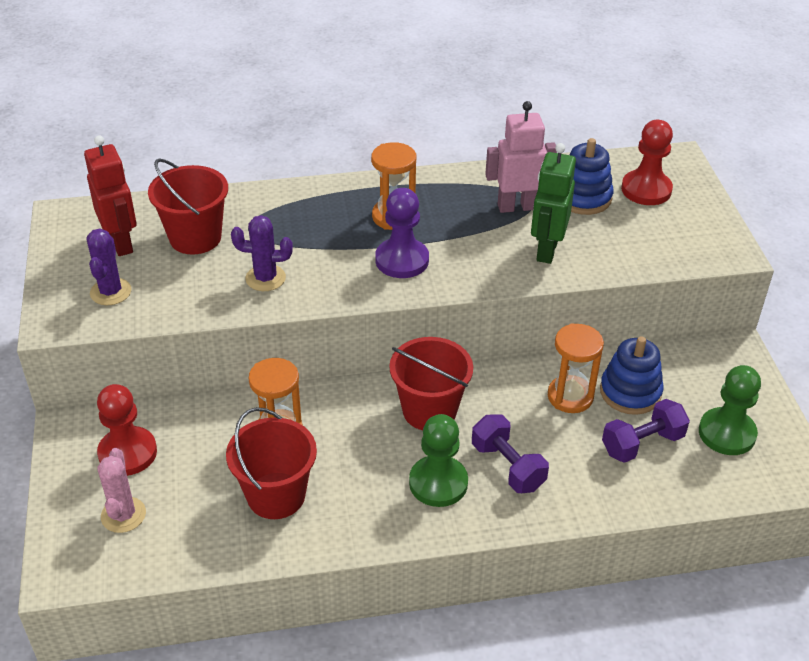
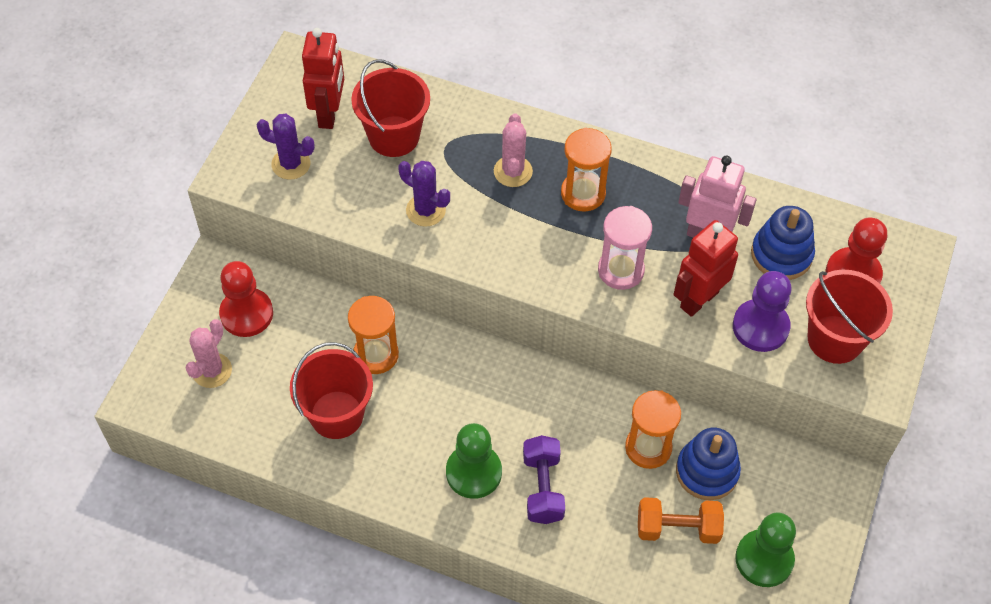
camera: 30 degrees right, 15 degrees up
purple cactus [87,228,131,305] -> purple cactus turned 75 degrees clockwise [257,114,315,180]
purple pawn [375,188,429,278] -> purple pawn moved to [733,271,792,352]
red bucket [389,337,473,430] -> red bucket moved to [806,270,893,364]
green robot [531,143,576,264] -> red robot [673,220,738,317]
purple dumbbell [602,399,690,463] -> orange dumbbell [638,497,724,544]
none -> pink cactus [494,113,533,187]
none -> pink hourglass [598,206,652,290]

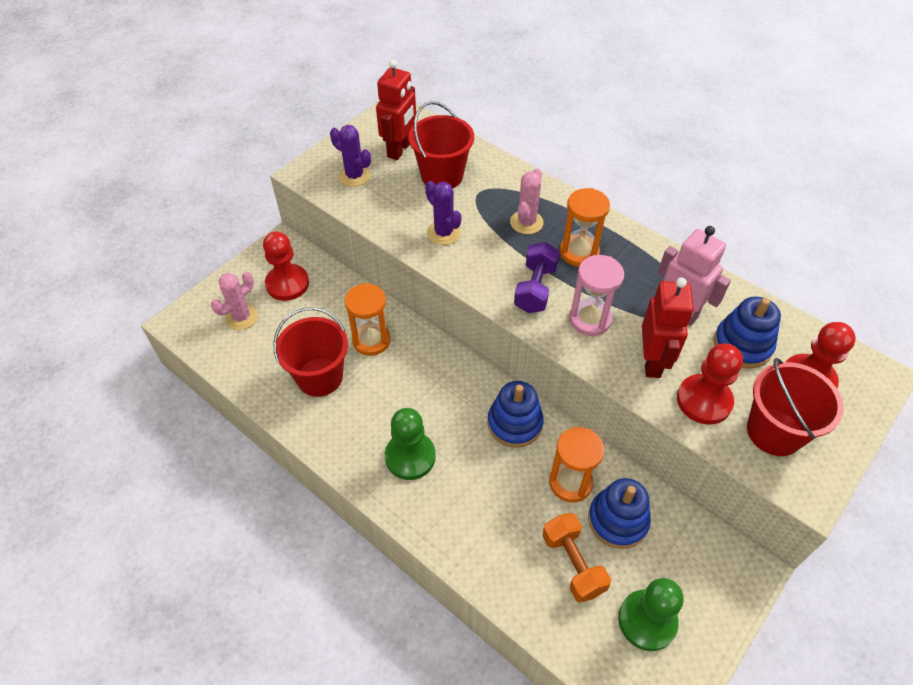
camera: 20 degrees right, 5 degrees down
purple dumbbell [523,435,565,524] -> purple dumbbell moved to [514,242,560,313]
orange dumbbell [638,497,724,544] -> orange dumbbell turned 45 degrees clockwise [542,513,611,603]
red robot [673,220,738,317] -> red robot turned 120 degrees clockwise [642,277,694,378]
purple pawn [733,271,792,352] -> red pawn [677,343,743,425]
none -> blue stacking toy [487,381,544,448]

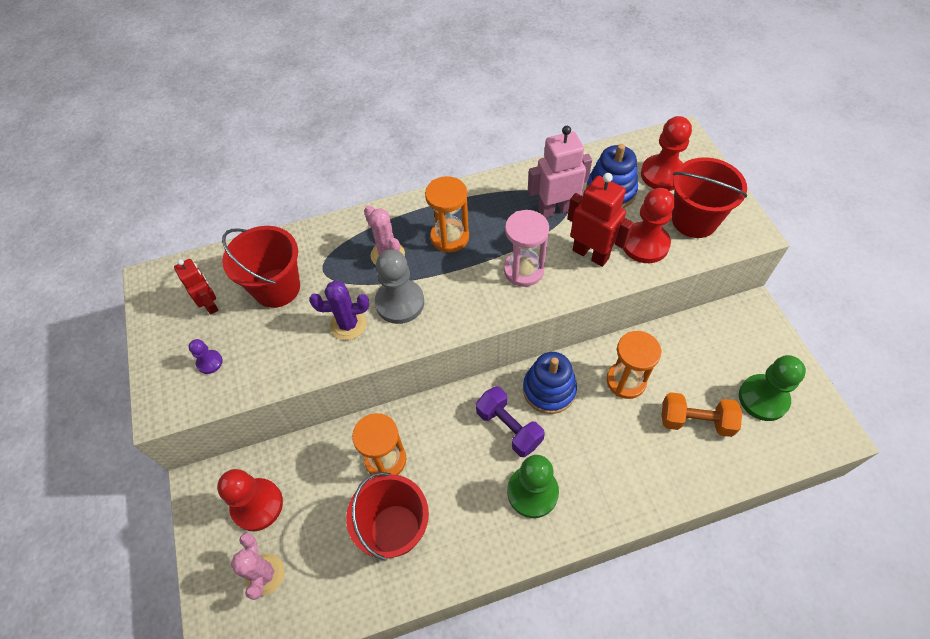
camera: 55 degrees left, 5 degrees up
purple cactus [330,125,371,187] -> purple pawn [189,339,223,374]
red robot [376,59,416,160] -> red robot [174,259,218,315], size x0.64
purple dumbbell [514,242,560,313] -> purple dumbbell moved to [476,386,545,457]
blue stacking toy [588,478,651,549] -> none
none -> grey pawn [375,250,424,324]

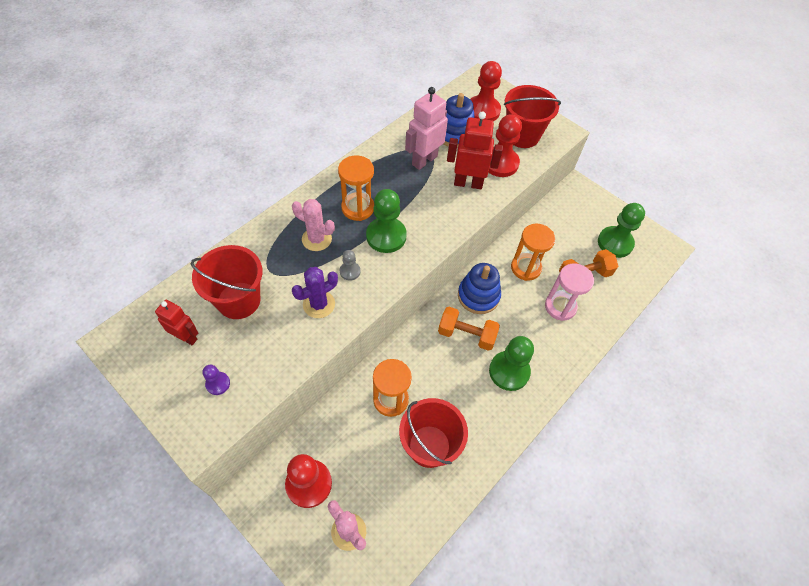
camera: 35 degrees left, 0 degrees up
grey pawn [375,250,424,324] -> grey pawn [340,250,360,281], size x0.49
purple dumbbell [476,386,545,457] -> orange dumbbell [438,307,500,351]
pink hourglass [504,210,549,287] -> pink hourglass moved to [545,263,594,321]
none -> green pawn [366,189,407,253]

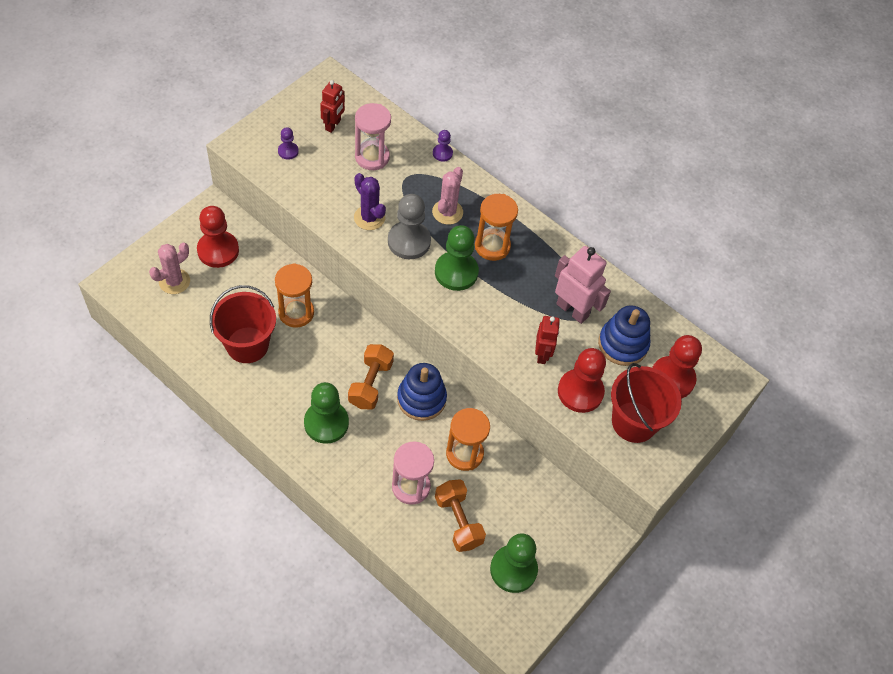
camera: 85 degrees right, 0 degrees up
red bucket [191,245,263,319] -> pink hourglass [355,103,391,170]
grey pawn [340,250,360,281] -> grey pawn [388,194,431,259], size x2.02
red robot [447,111,503,189] -> red robot [535,316,560,364], size x0.64
none -> purple pawn [433,130,453,162]

